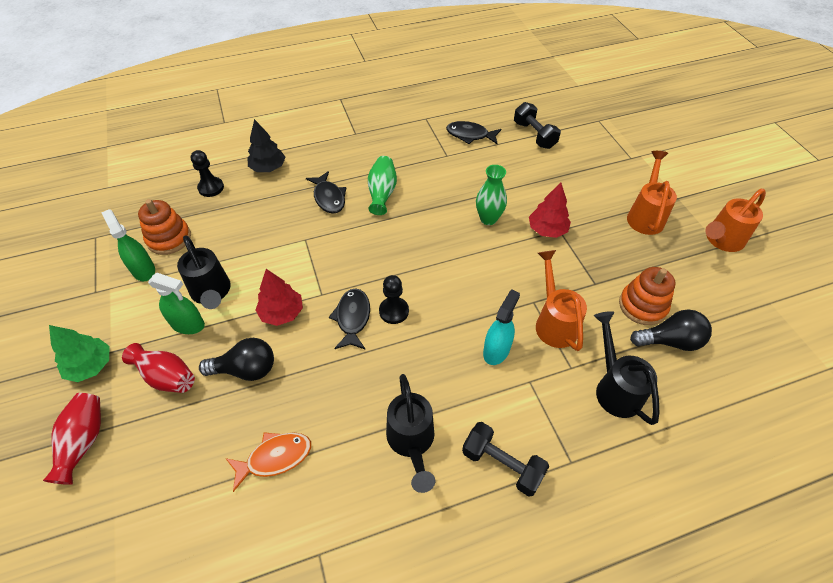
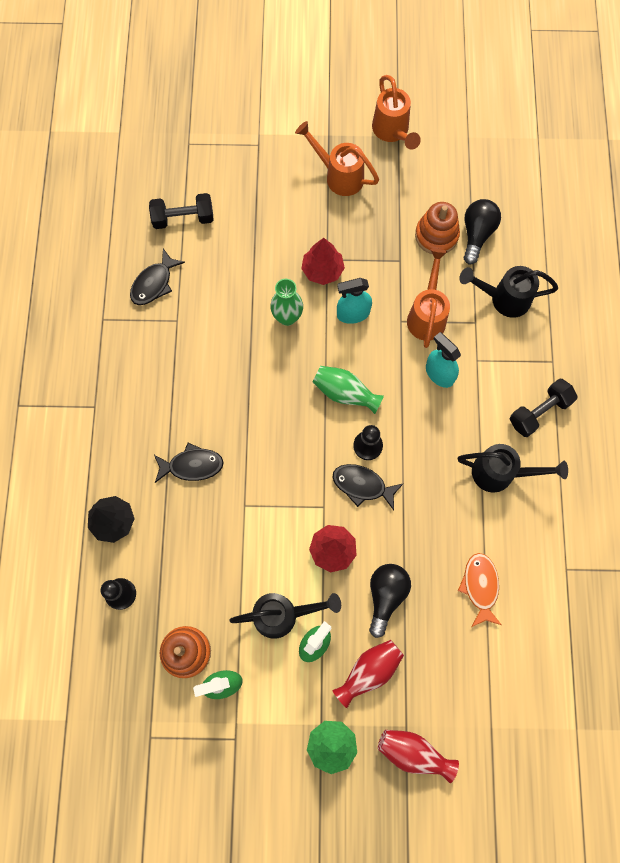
camera: 70 degrees left, 20 degrees up
green vase [368,156,397,215] -> green vase moved to [313,366,384,414]
orange watering can [536,250,587,351] -> orange watering can turned 90 degrees clockwise [407,249,450,348]
none -> turquoise spray bottle [337,278,372,324]

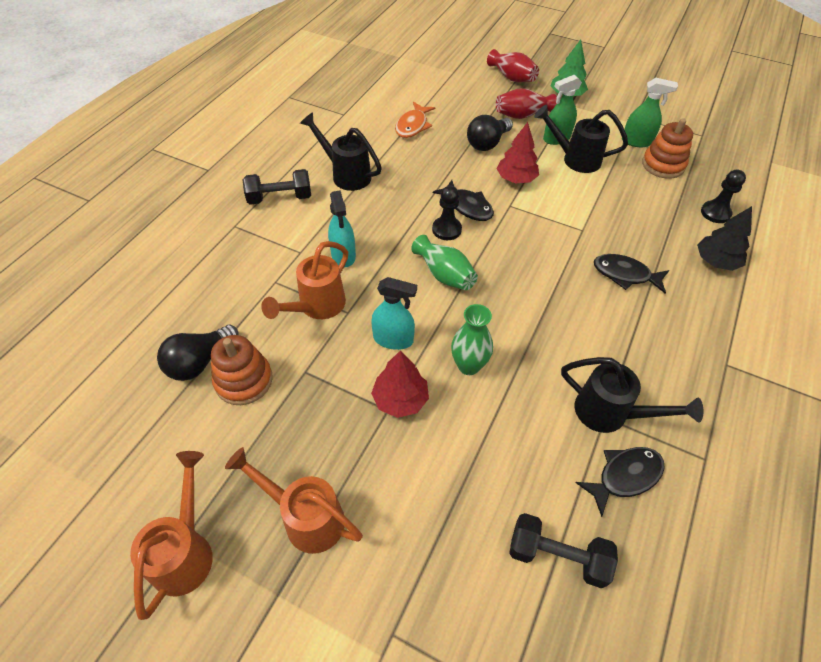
camera: 155 degrees left, 20 degrees down
orange watering can [295,121,379,196] -> orange watering can turned 150 degrees clockwise [225,447,363,554]
black watering can [459,266,558,318] -> black watering can moved to [561,357,703,433]

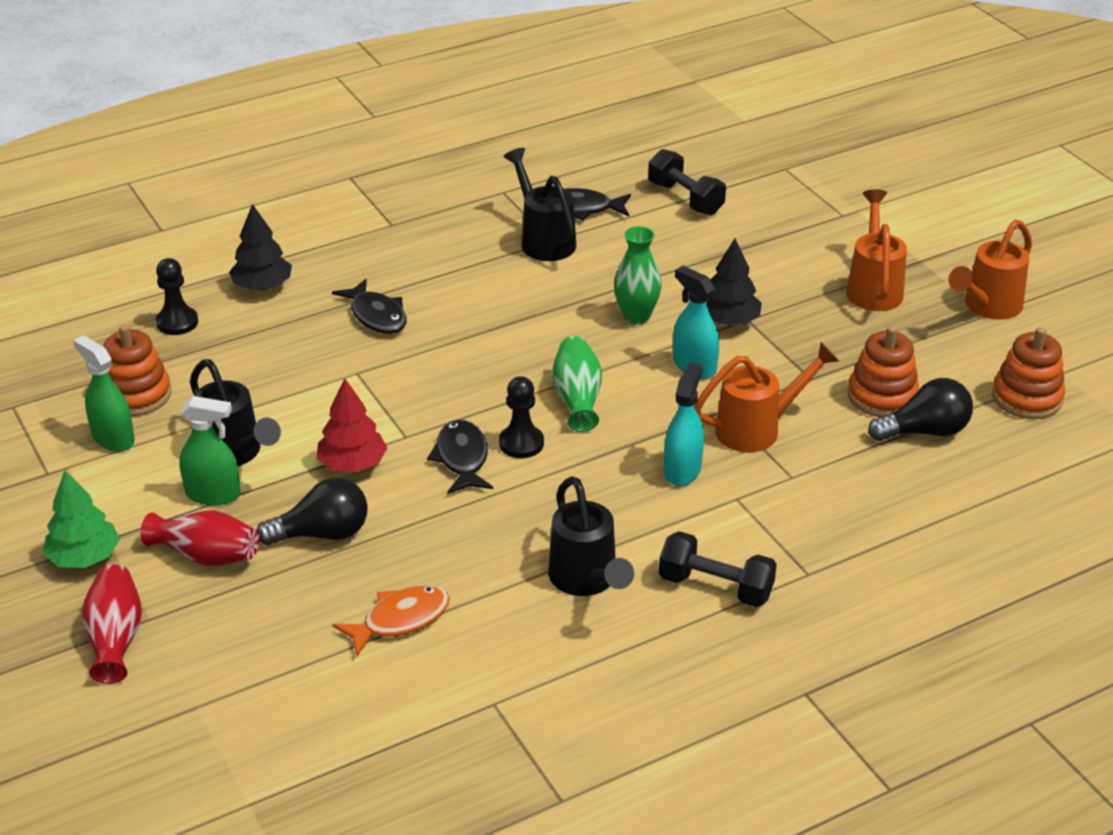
camera: 145 degrees left, 15 degrees down
orange watering can [225,447,363,554] -> orange watering can turned 150 degrees counterclockwise [846,189,907,311]
red tree [371,351,429,418] -> black tree [707,239,762,325]
none -> orange stacking toy [992,327,1065,419]

